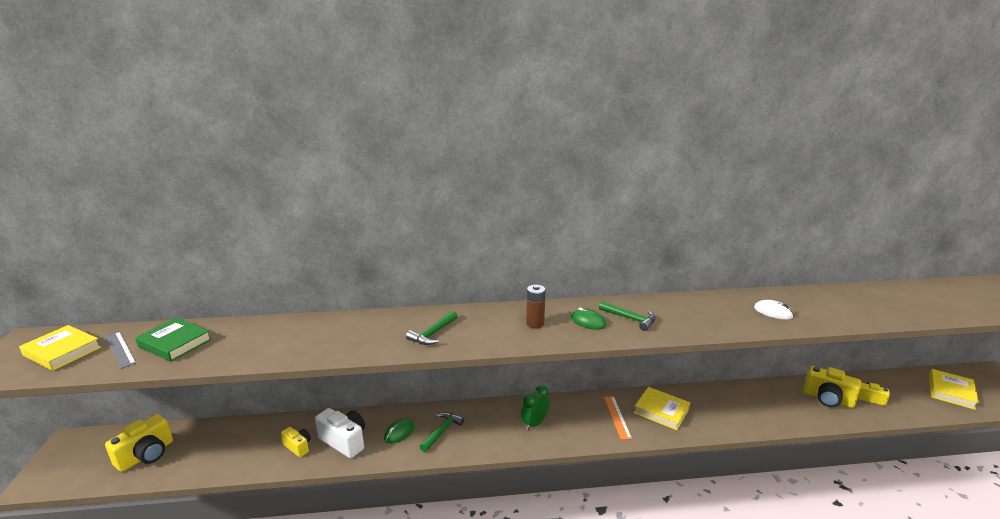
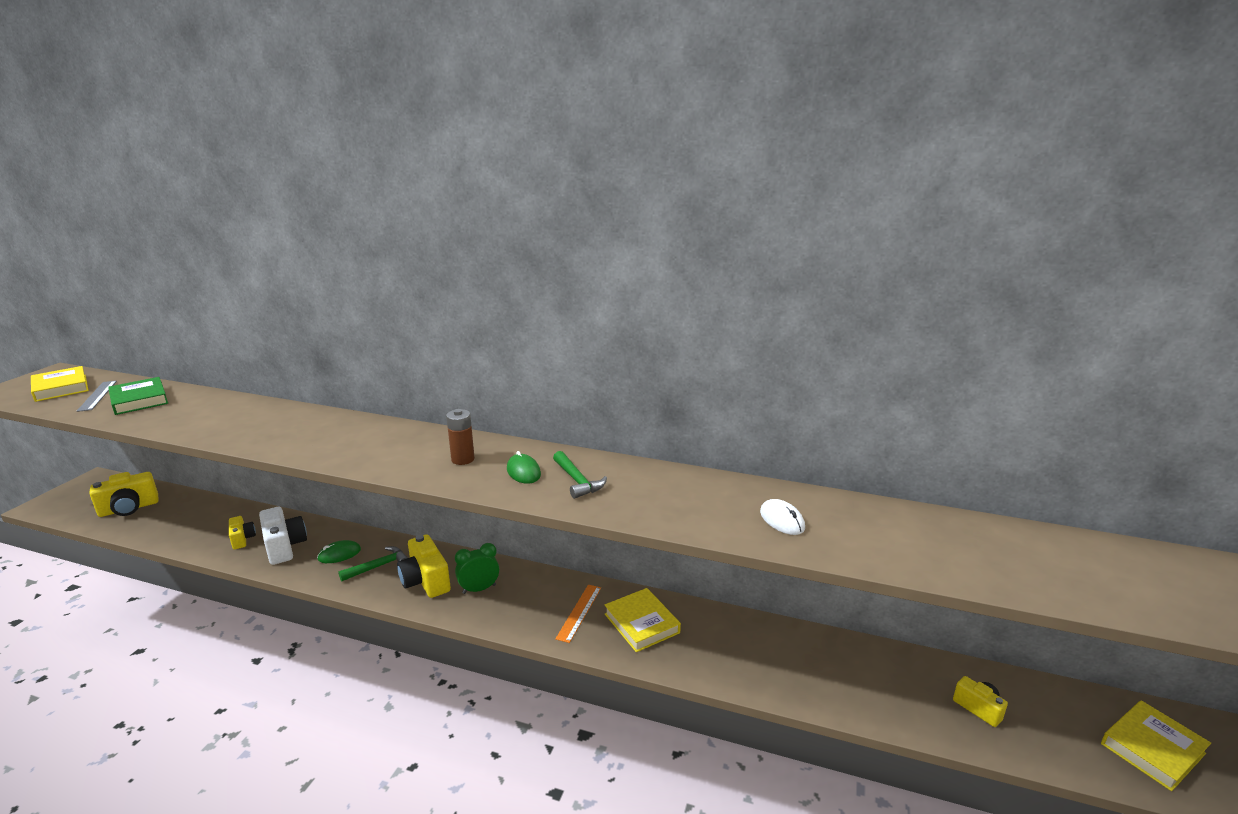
camera: 25 degrees right, 0 degrees up
green hammer [406,310,458,345] -> none
yellow camera [803,366,861,408] -> yellow camera moved to [397,534,451,598]

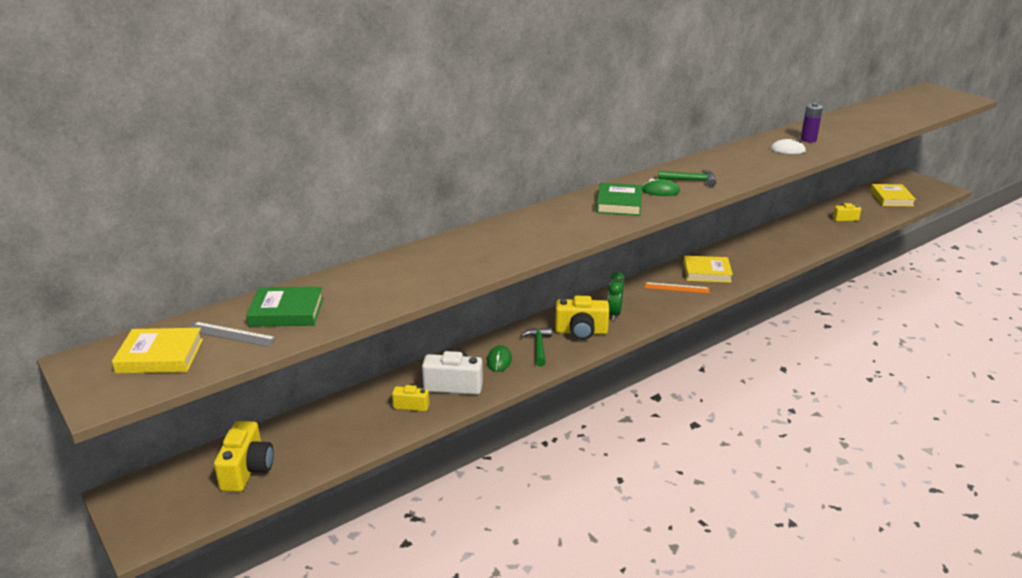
camera: 55 degrees left, 5 degrees up
brown battery [446,409,475,465] -> green book [596,183,642,216]
orange ruler [555,584,601,643] -> orange ruler turned 45 degrees counterclockwise [645,282,709,293]
none -> purple battery [801,103,823,143]

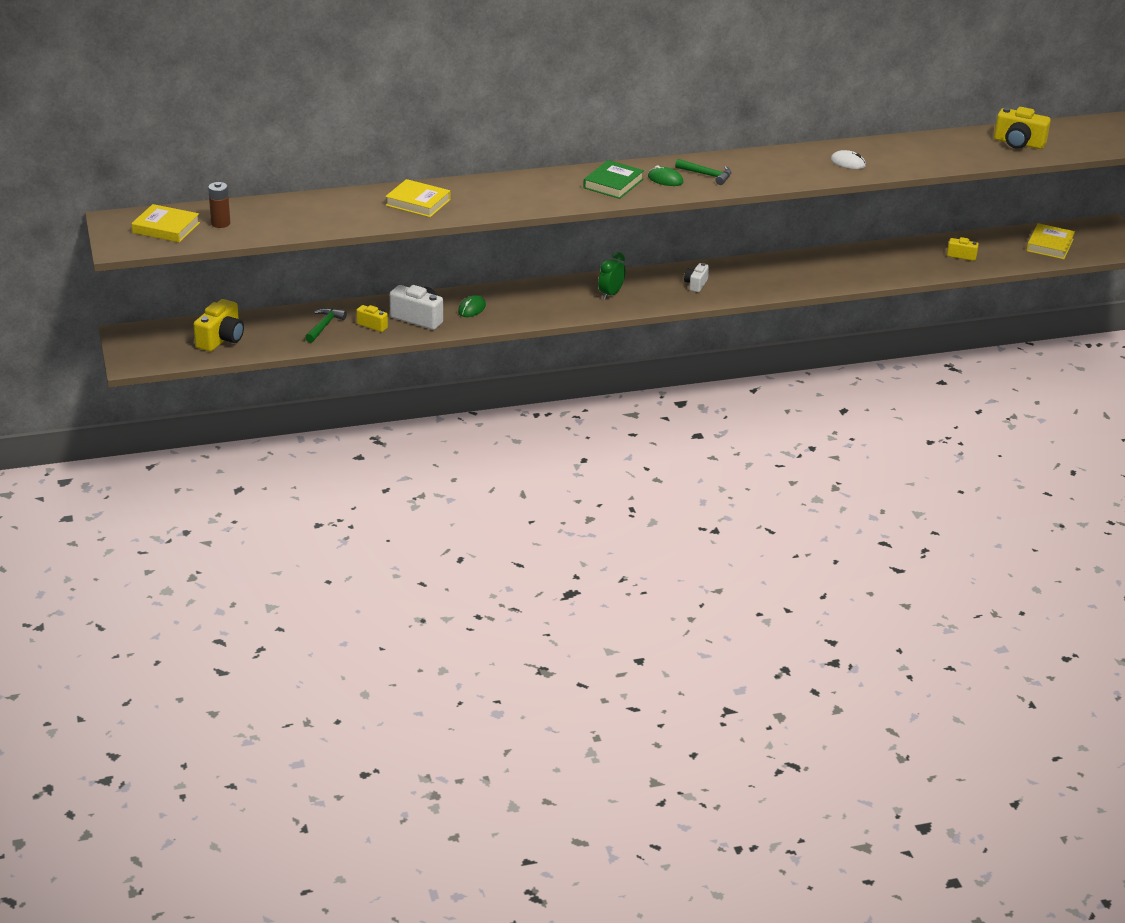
camera: 20 degrees right, 5 degrees up
grey ruler [189,322,276,347] -> brown battery [208,182,230,228]
green book [246,287,323,326] -> none
green hammer [520,327,552,366] -> green hammer moved to [305,308,347,343]
yellow camera [555,296,609,340] -> yellow camera moved to [994,107,1051,149]
orange ruler [645,282,709,293] -> white camera [684,263,709,292]
yellow book [683,256,733,283] -> yellow book moved to [385,179,451,217]
purple battery [801,103,823,143] -> none

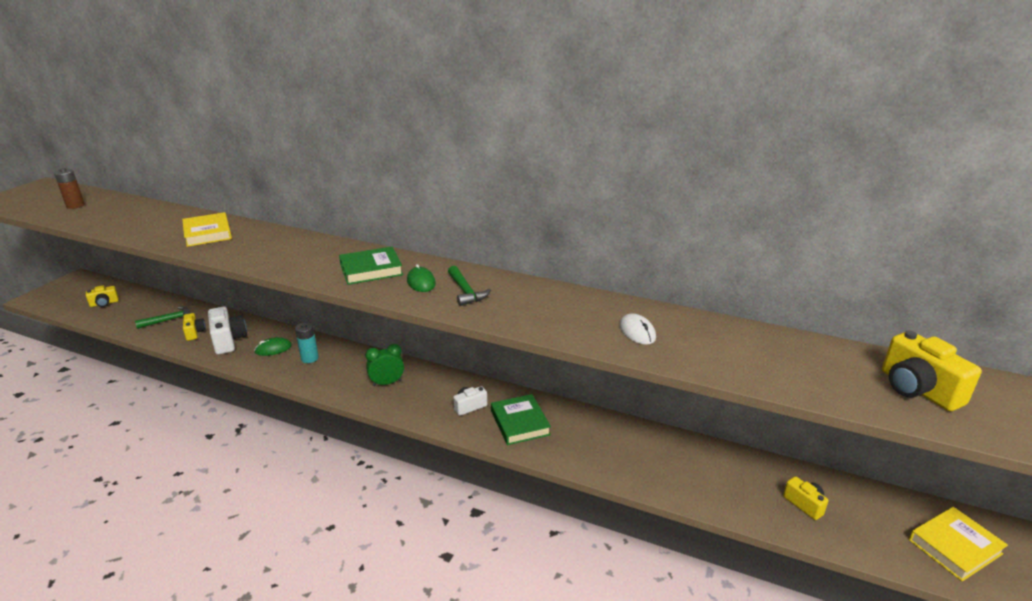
camera: 40 degrees right, 5 degrees down
yellow book [131,204,200,242] -> none
yellow camera [194,299,244,352] -> yellow camera [86,285,119,307], size x0.59
none -> turquoise battery [295,322,319,363]
none -> green book [491,394,551,445]

